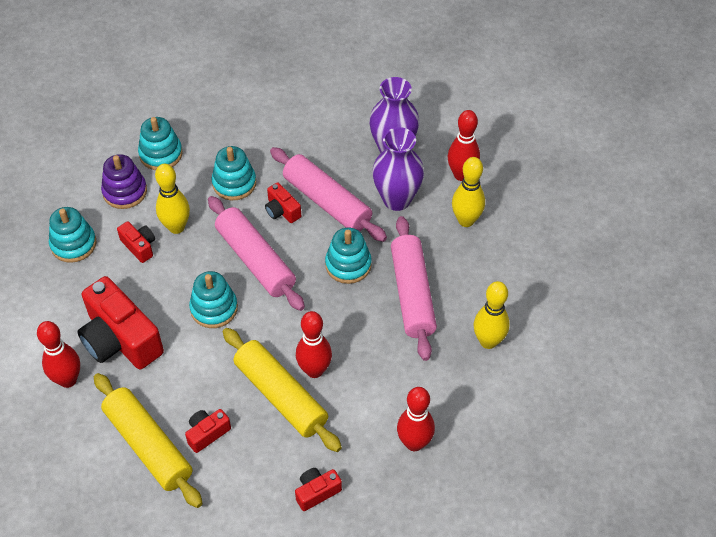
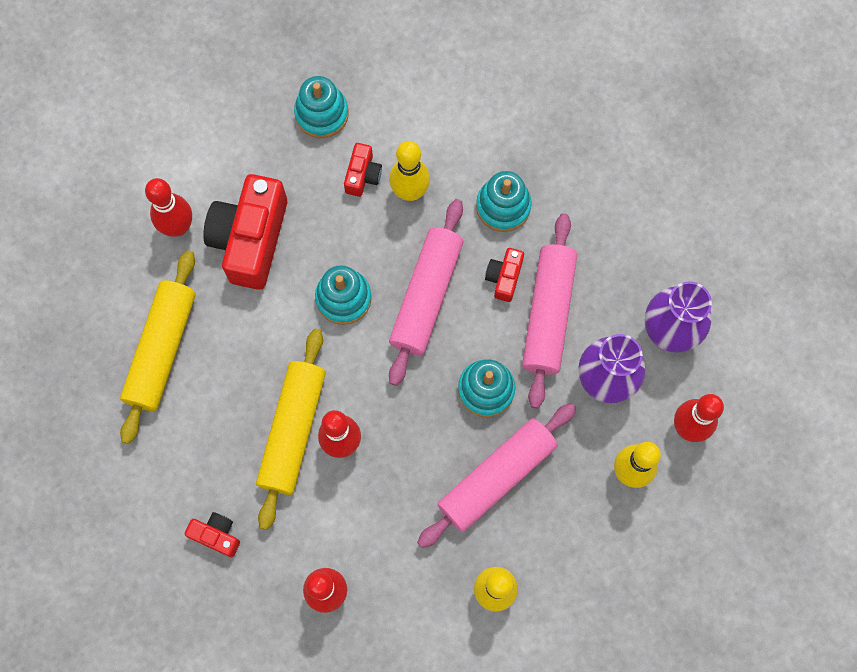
camera: 55 degrees right, 20 degrees up
purple stacking toy [101,154,147,209] -> none
turquoise stacking toy [138,117,183,170] -> none
red camera [185,409,231,453] -> none

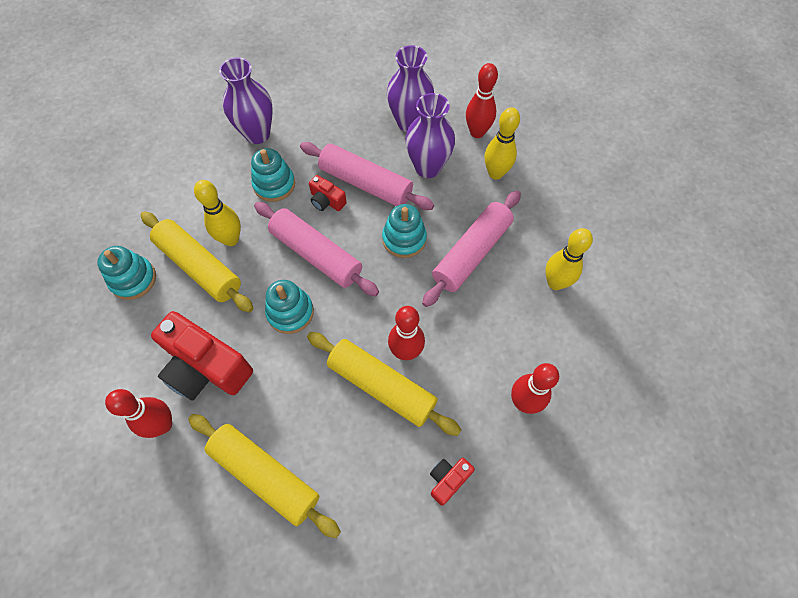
camera: 70 degrees left, 10 degrees down
red camera [344,143,382,197] -> yellow rolling pin [140,211,254,312]
pink rolling pin [417,403,577,548] -> pink rolling pin turned 60 degrees clockwise [422,191,521,307]
none -> purple vase [219,57,273,144]

